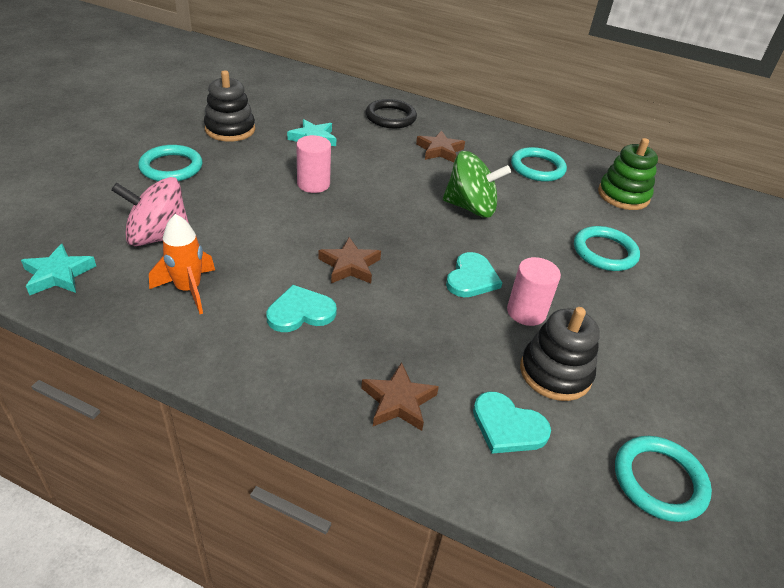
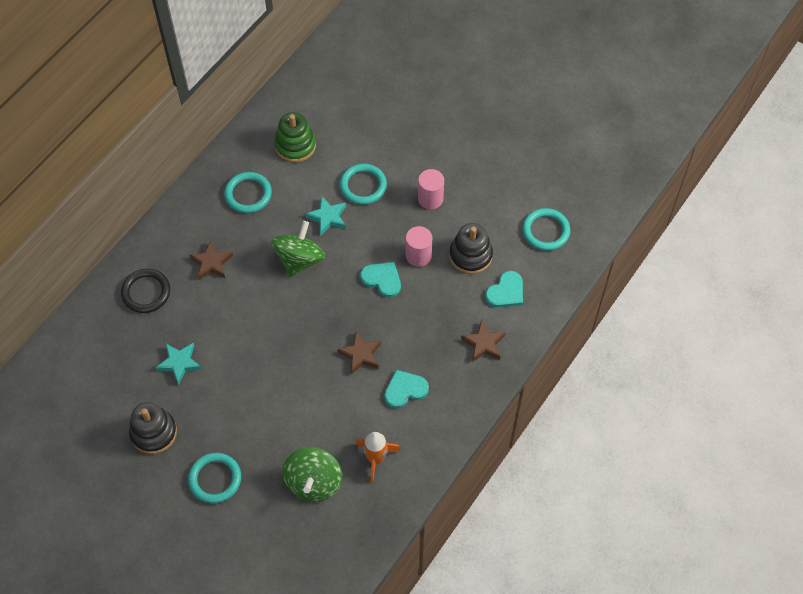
camera: 75 degrees left, 20 degrees up
turquoise star [21,244,96,295] -> turquoise star moved to [305,196,346,236]
pink spinning top [112,177,189,246] -> green spinning top [282,447,342,501]
turquoise heart [266,285,337,332] -> turquoise heart turned 75 degrees clockwise [384,370,429,409]
pink cylinder [296,135,331,193] -> pink cylinder moved to [418,169,444,210]

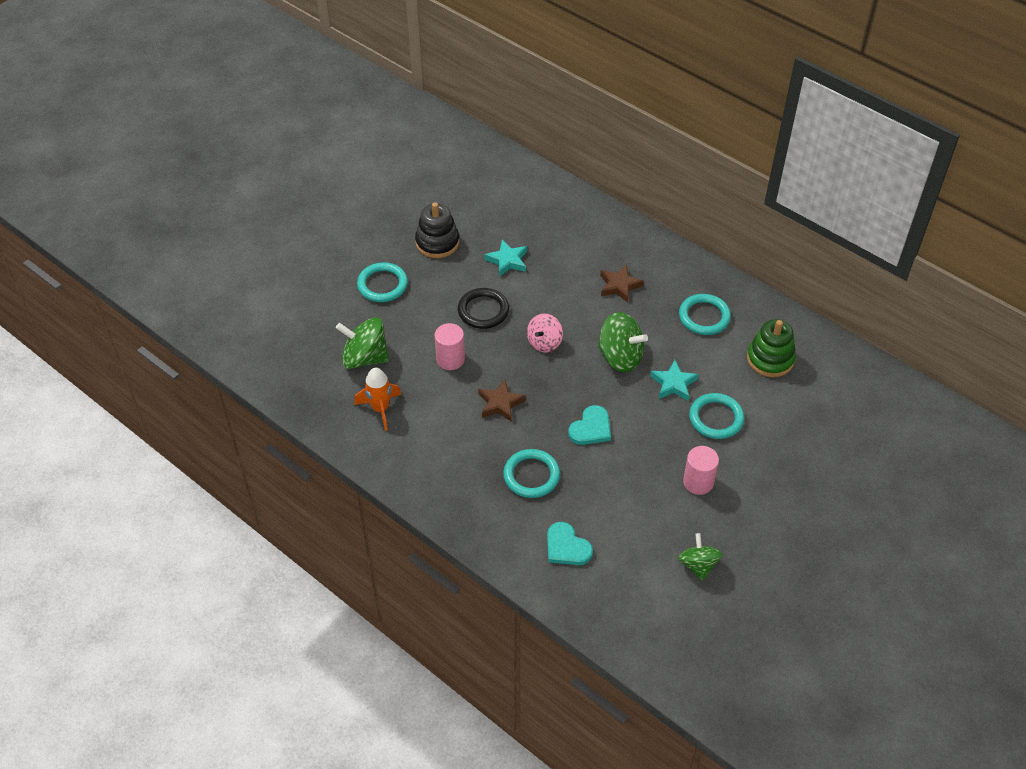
camera: 95 degrees right, 10 degrees down
black ring [121,268,170,313] -> black ring moved to [458,288,509,329]
turquoise heart [384,370,429,409] -> none
pink cylinder [406,226,432,267] -> pink cylinder moved to [435,323,465,370]
black stacking toy [449,223,493,274] -> none
brown star [461,320,506,362] -> none
turquoise ring [522,208,570,251] -> turquoise ring moved to [503,449,560,498]
none -> pink spinning top [527,314,563,353]
none -> green spinning top [678,533,723,580]

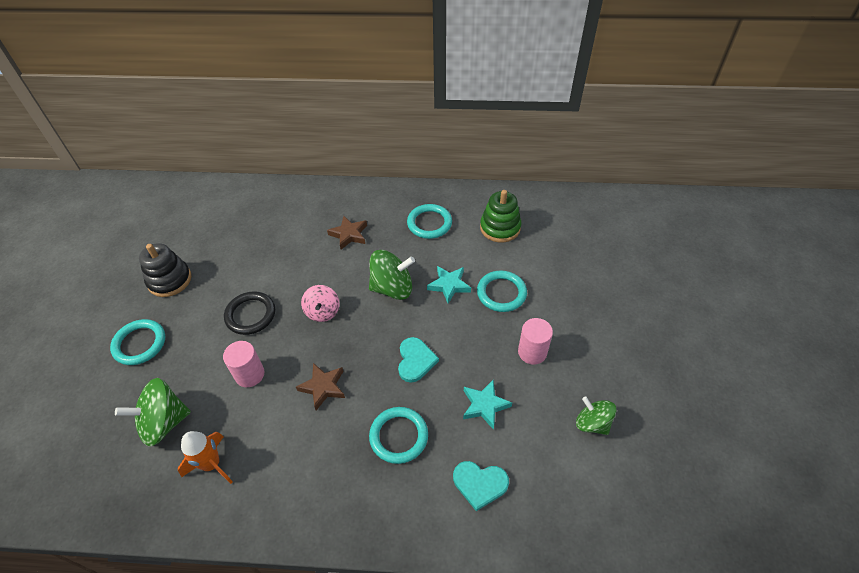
camera: 35 degrees left, 0 degrees up
turquoise star [485,240,527,277] -> turquoise star moved to [463,380,512,430]

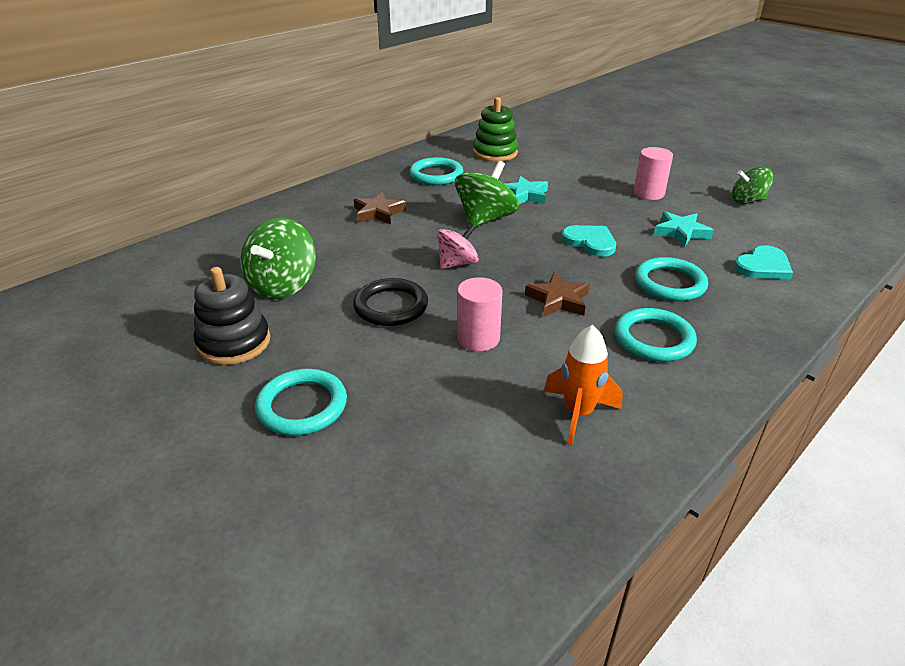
camera: 50 degrees left, 15 degrees down
green spinning top [115,378,191,446] -> green spinning top moved to [240,218,316,299]
pink spinning top [301,285,340,322] -> pink spinning top turned 75 degrees counterclockwise [437,224,479,269]
turquoise ring [477,270,527,312] -> turquoise ring moved to [615,308,697,362]

